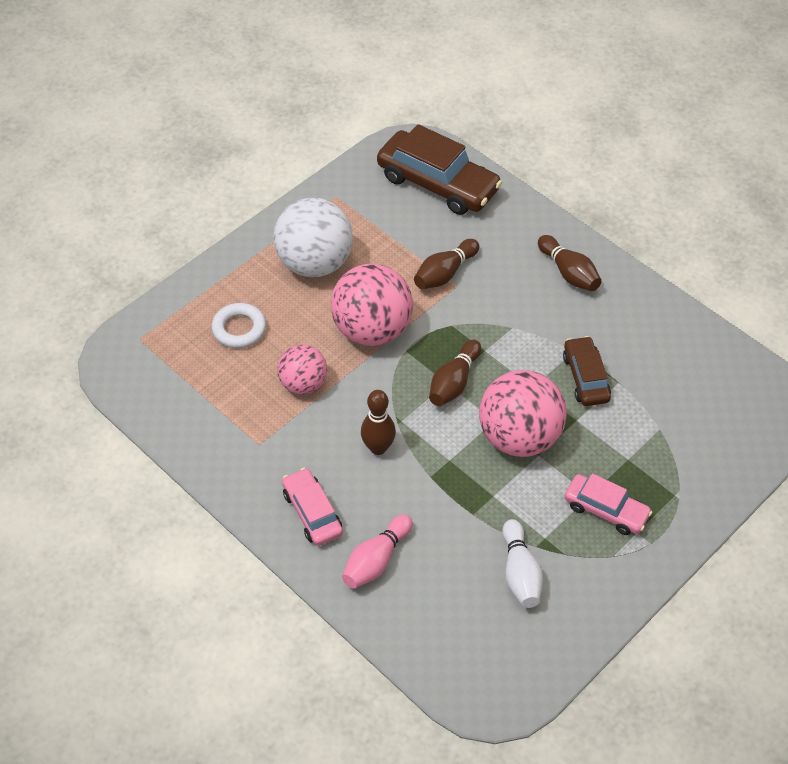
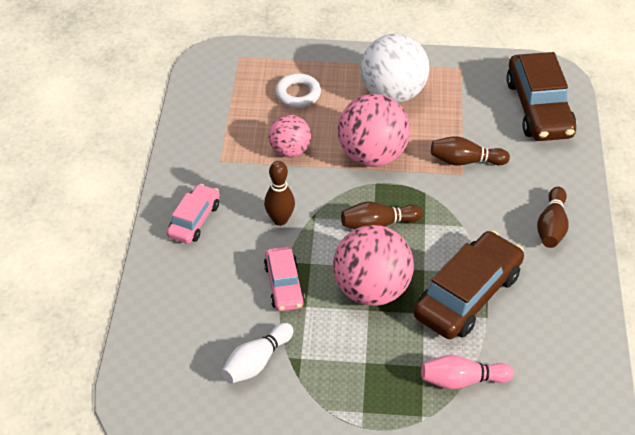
camera: 50 degrees right, 5 degrees down
pink bowling pin [342,514,413,589] -> pink bowling pin moved to [421,355,514,389]
brown car [563,336,611,406] -> brown car [414,231,524,339], size x1.75
pink car [564,473,652,535] -> pink car moved to [264,246,305,311]

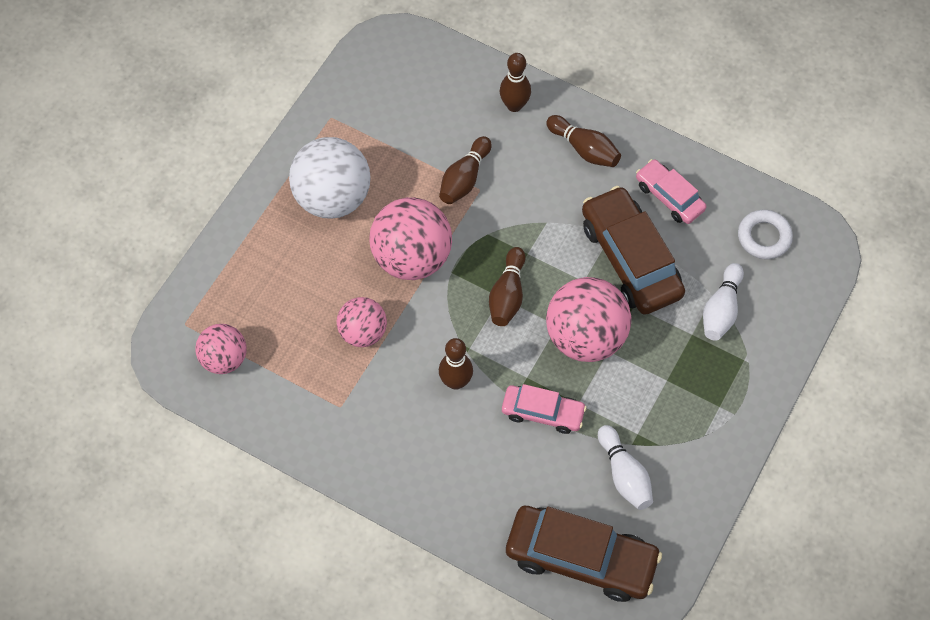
camera: 65 degrees left, 15 degrees up
pink car [167,184,220,244] -> pink car moved to [636,159,707,224]
white ring [275,73,321,108] -> white ring moved to [738,210,793,259]
pink bowling pin [421,355,514,389] -> white bowling pin [703,263,744,341]
brown car [506,52,576,141] -> brown car moved to [506,506,662,602]
none -> pink ball [195,324,247,374]
none -> brown bowling pin [500,53,531,112]

